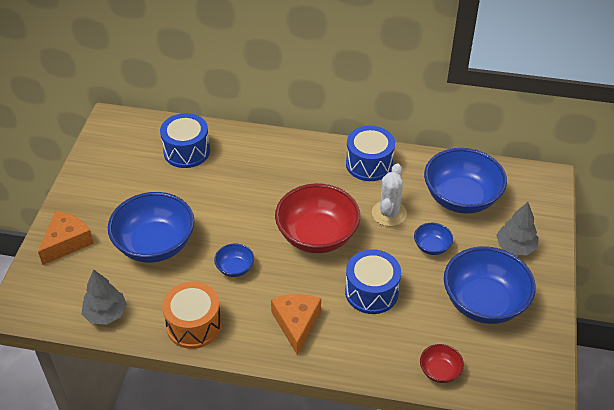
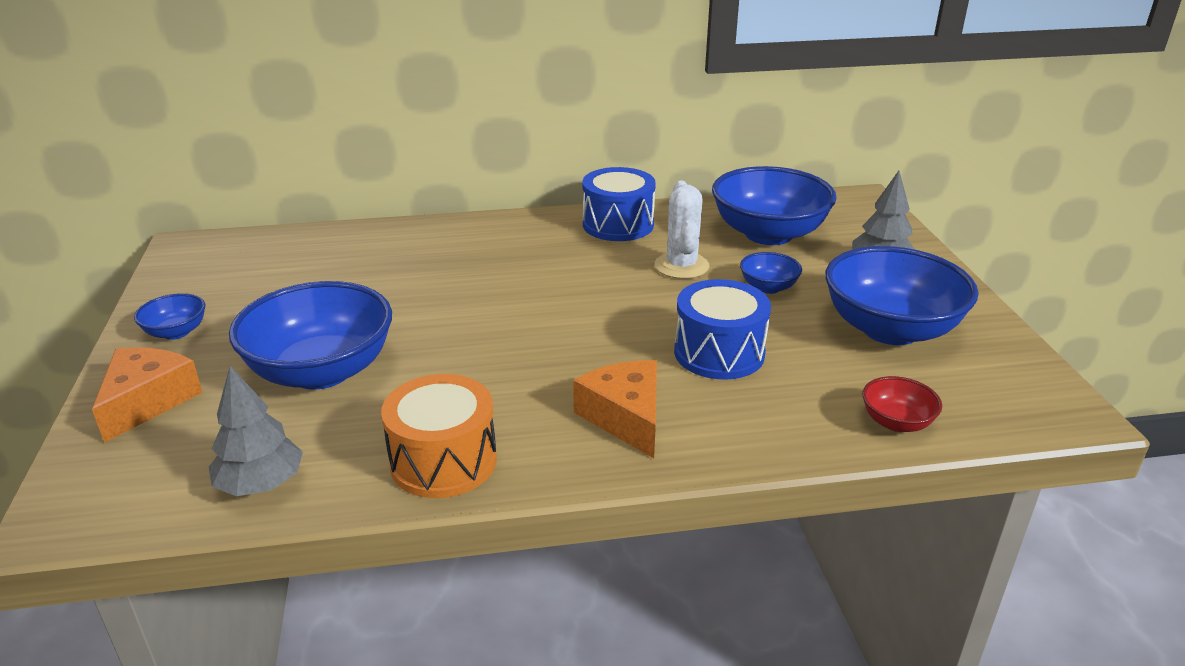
camera: 20 degrees left, 15 degrees down
blue drum [160,113,210,168] -> none
blue bowl [214,244,254,277] -> blue bowl moved to [134,293,205,340]
red bowl [275,184,360,253] -> none

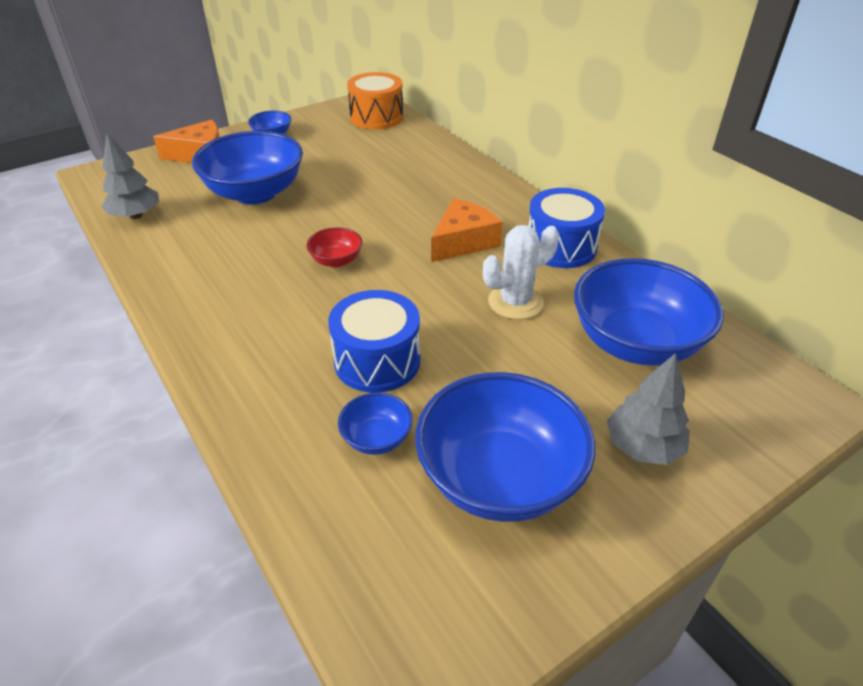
camera: 65 degrees right, 10 degrees up
orange drum [381,374,497,498] -> orange drum moved to [347,72,403,130]
orange cheese [573,360,657,458] -> orange cheese moved to [431,198,502,262]
blue bowl [740,252,802,294] -> blue bowl moved to [338,393,413,455]
red bowl [862,376,942,432] -> red bowl moved to [306,227,363,267]

